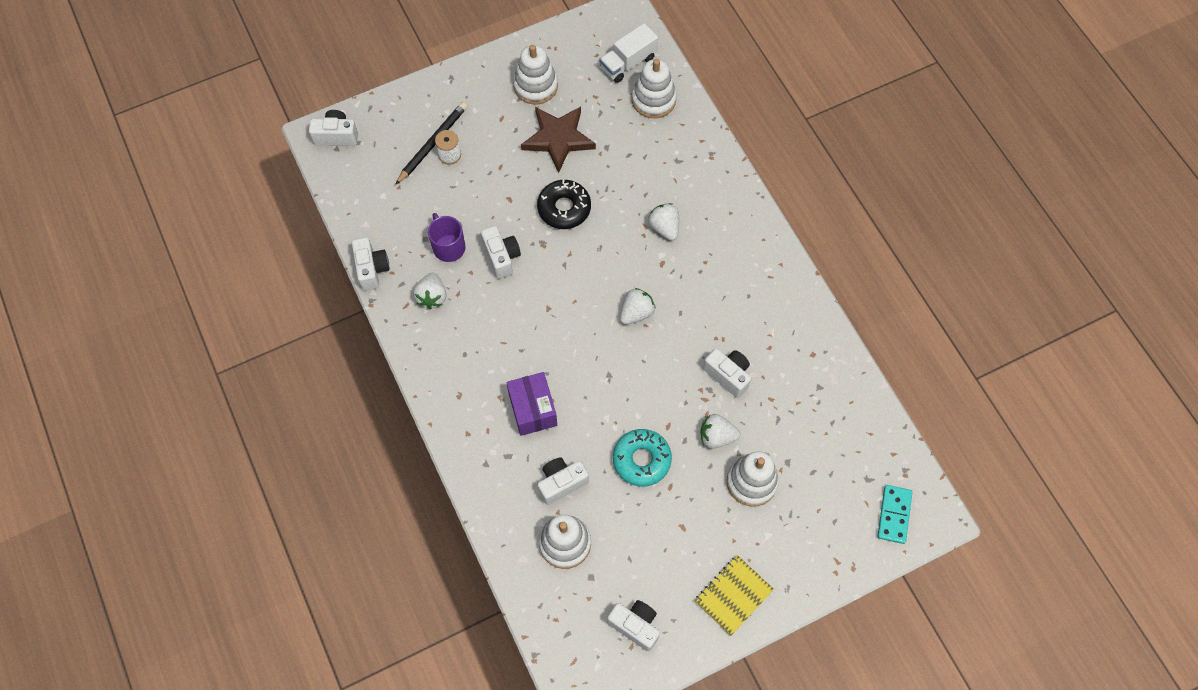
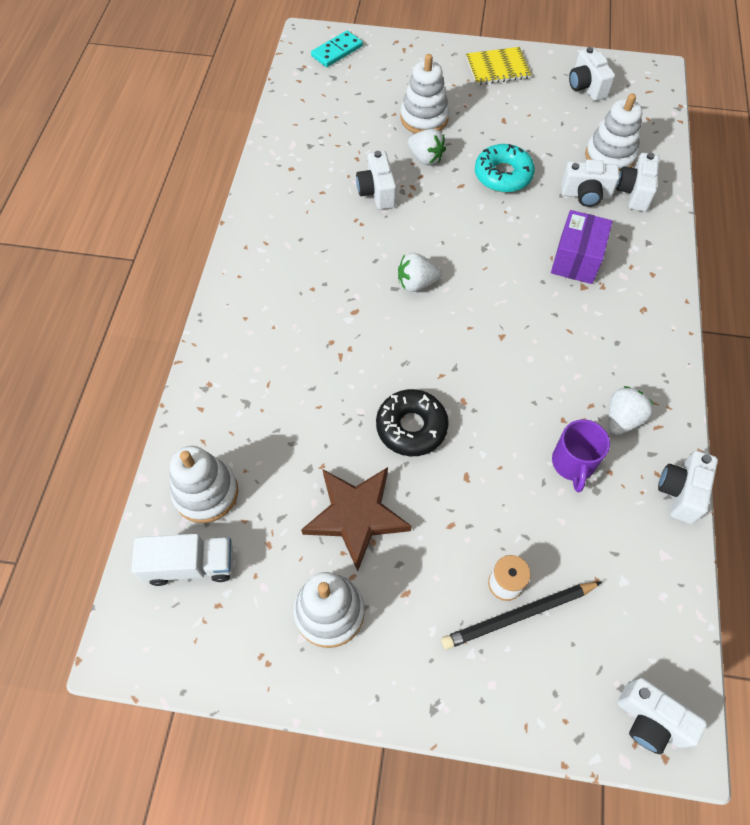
camera: 145 degrees left, 5 degrees down
white camera [481,226,521,279] -> white camera moved to [616,153,659,212]
white strawberry [648,203,679,241] -> none

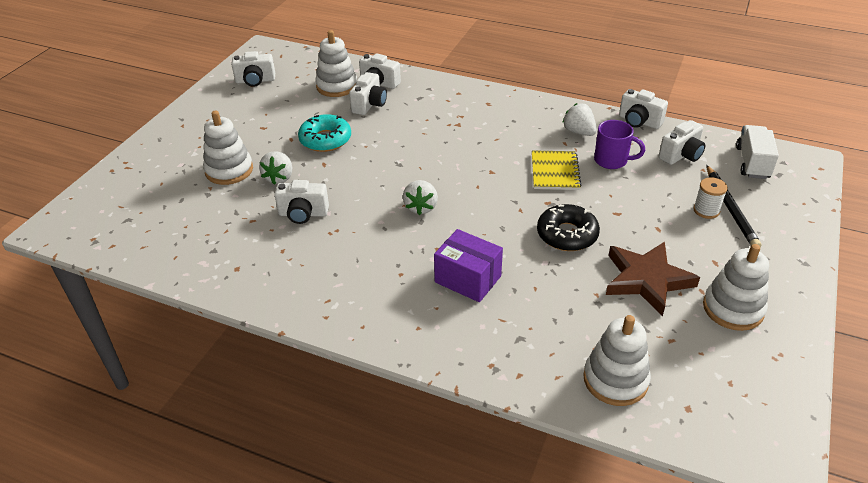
camera: 75 degrees left, 20 degrees down
white truck [131,534,233,586] -> white truck moved to [736,125,779,179]
turquoise domino [311,31,363,67] -> none
white strawberry [408,129,446,165] -> white strawberry turned 135 degrees clockwise [259,151,292,185]
yellow notebook [466,47,532,85] -> yellow notebook moved to [532,150,581,190]
purple box [551,210,613,284] -> purple box moved to [434,229,503,302]
white camera [618,678,707,754] -> white camera moved to [658,120,705,165]

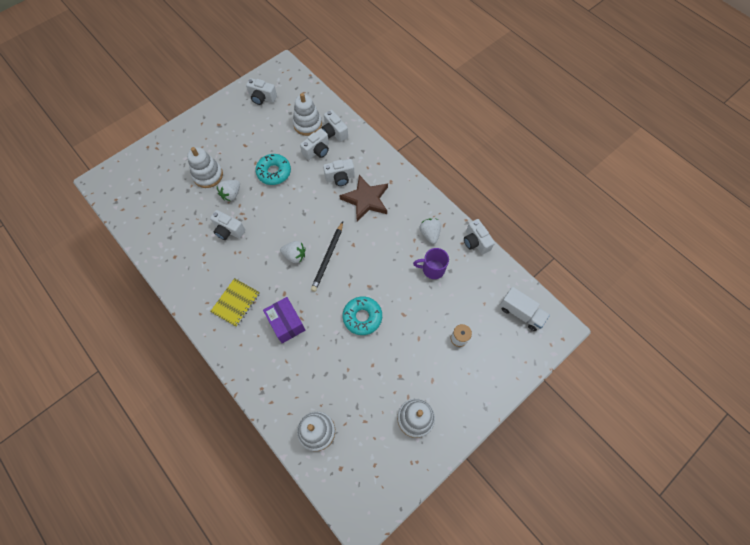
camera: 25 degrees right, 25 degrees up
white strawberry [403,180,438,215] -> white strawberry turned 105 degrees counterclockwise [280,241,306,263]
yellow notebook [532,150,581,190] -> yellow notebook moved to [210,278,260,327]
black donut [537,204,600,251] -> turquoise donut [343,296,382,335]
purple mug [594,120,645,169] -> purple mug turned 135 degrees clockwise [413,248,449,279]
brown star [606,242,700,316] -> brown star moved to [339,175,388,221]
white camera [658,120,705,165] -> white camera moved to [323,159,355,186]
black pencil [706,165,761,247] -> black pencil moved to [311,222,343,292]
white truck [736,125,779,179] -> white truck turned 90 degrees clockwise [500,287,550,331]

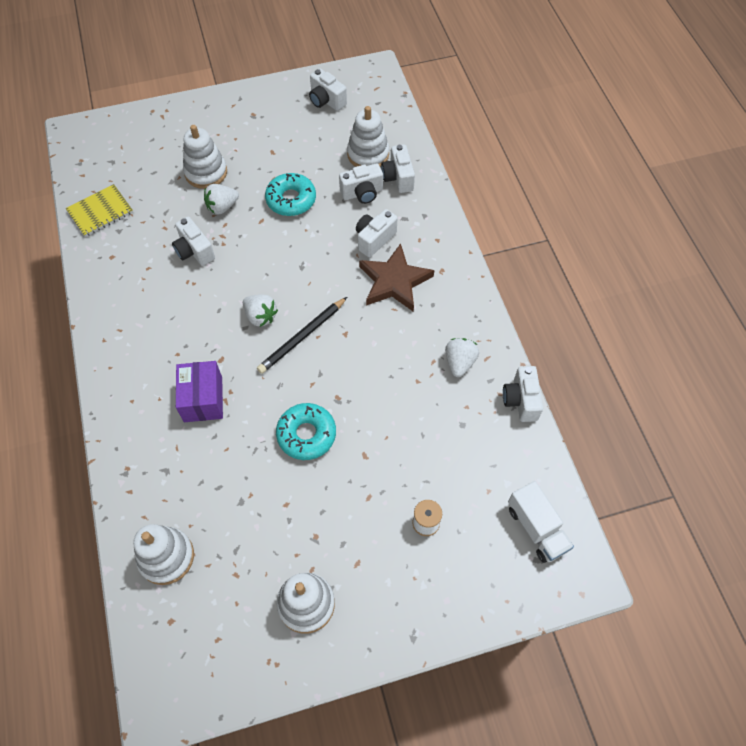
camera: 25 degrees right, 5 degrees down
yellow notebook [210,278,260,327] -> yellow notebook moved to [66,184,133,237]
white camera [323,159,355,186] -> white camera turned 120 degrees clockwise [356,209,397,257]
purple mug [413,248,449,279] -> none

